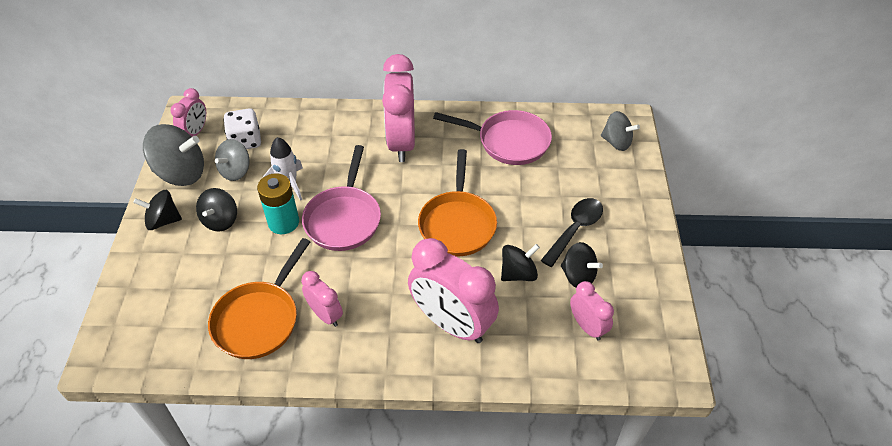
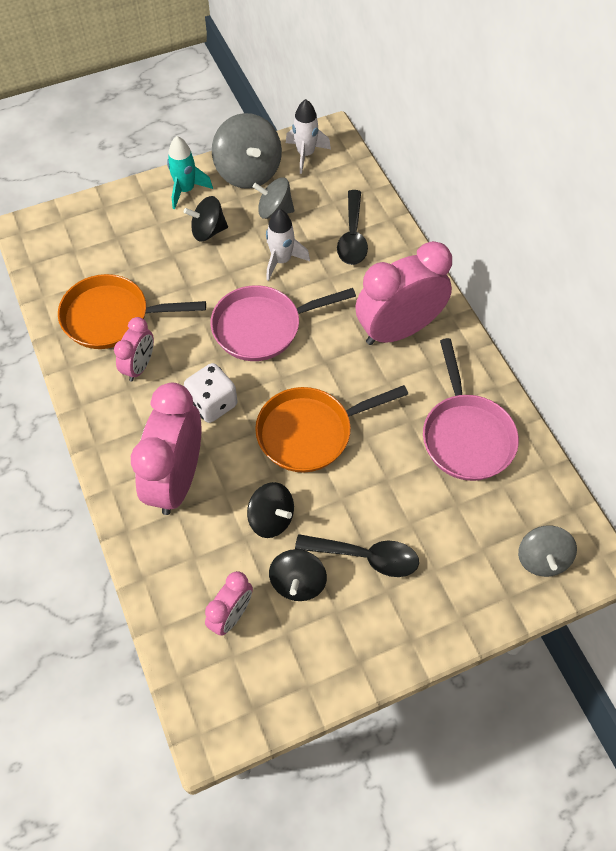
camera: 65 degrees right, 10 degrees up
black spinning top [133,190,182,230] -> turquoise rocket [167,136,213,209]
pink clock [170,88,206,137] -> white rocket [286,99,331,174]
white dice [223,108,261,149] -> white dice moved to [184,363,237,423]
turquoise battery [257,173,299,234] -> none
none -> black spoon [337,190,368,265]

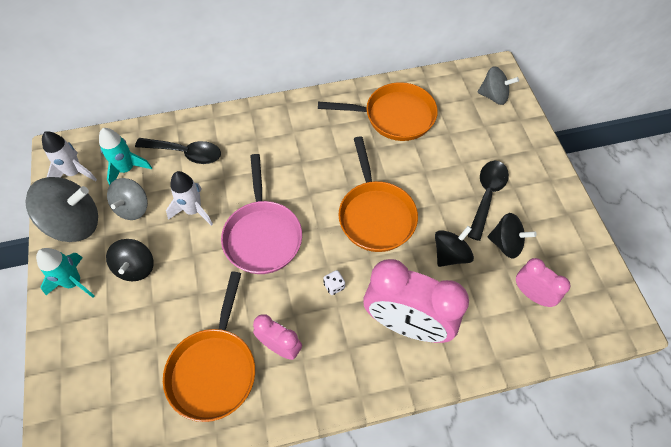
camera: 80 degrees left, 0 degrees up
white dice [184,363,237,423] -> white dice [323,270,345,295], size x0.48
pink clock [355,241,452,345] -> none
pink pan [423,338,519,481] -> orange pan [318,82,438,141]
none -> turquoise rocket [99,128,152,185]

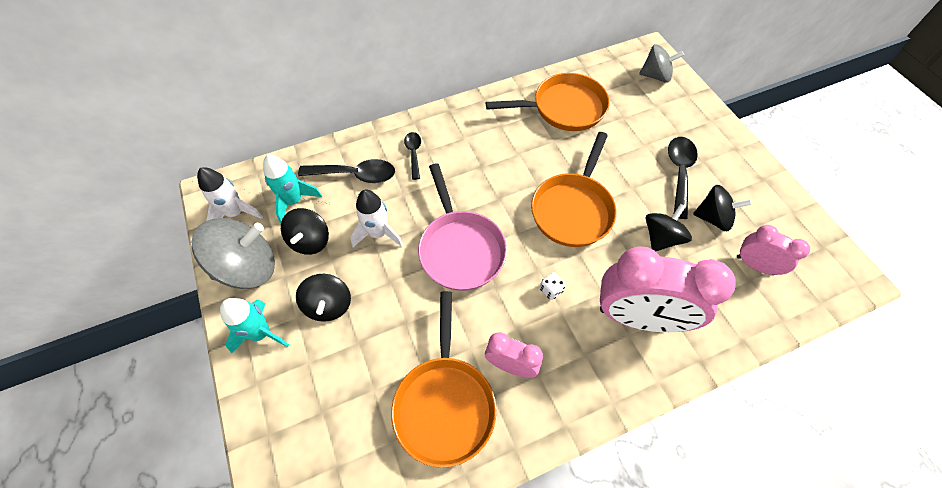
camera: 10 degrees left, 0 degrees up
grey spinning top [107,178,148,220] -> black spinning top [281,208,329,255]
orange pan [338,136,418,252] -> orange pan turned 45 degrees clockwise [531,132,616,247]
none -> black spoon [404,132,421,180]

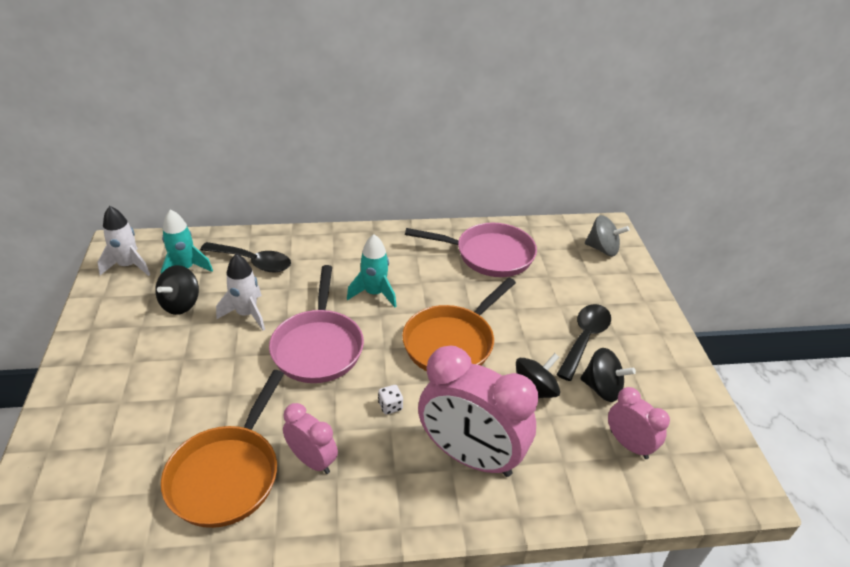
camera: 15 degrees right, 20 degrees down
grey spinning top [192,218,275,289] -> none
turquoise rocket [220,298,289,353] -> turquoise rocket moved to [347,234,397,307]
black spinning top [296,274,351,322] -> none
black spoon [404,132,421,180] -> none
orange pan [486,73,610,131] -> pink pan [405,223,537,277]

